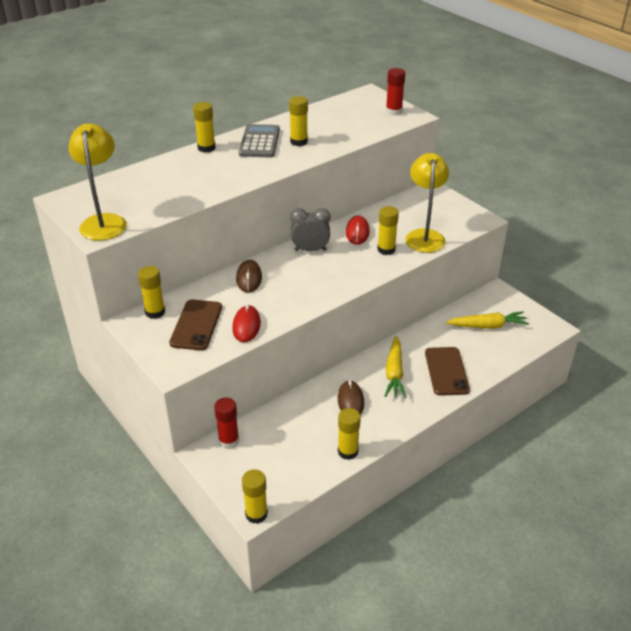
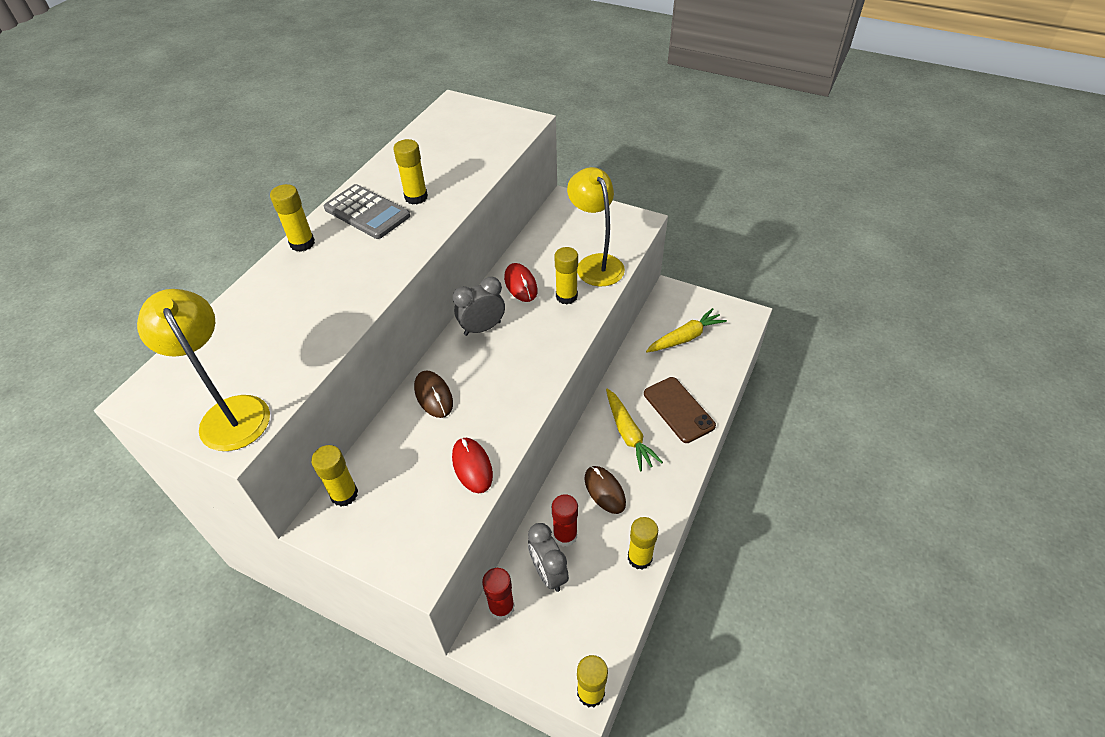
camera: 25 degrees left, 10 degrees up
brown phone [169,299,222,350] -> none
grey calculator [239,124,280,158] -> grey calculator turned 150 degrees clockwise [324,184,410,239]
red glue stick [386,68,405,116] -> red glue stick moved to [552,494,578,547]
none -> grey clock [528,523,569,592]

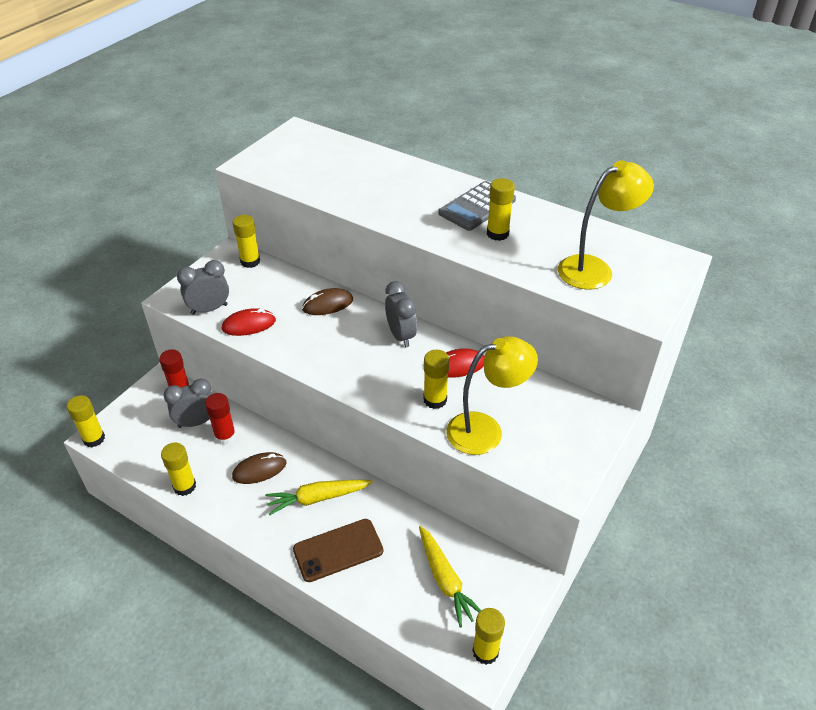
camera: 95 degrees right, 5 degrees down
yellow lamp [137,289,270,451] -> yellow lamp moved to [558,160,654,290]
yellow glue stick [270,184,315,252] -> yellow glue stick moved to [473,608,505,665]
none -> grey clock [177,260,229,315]

